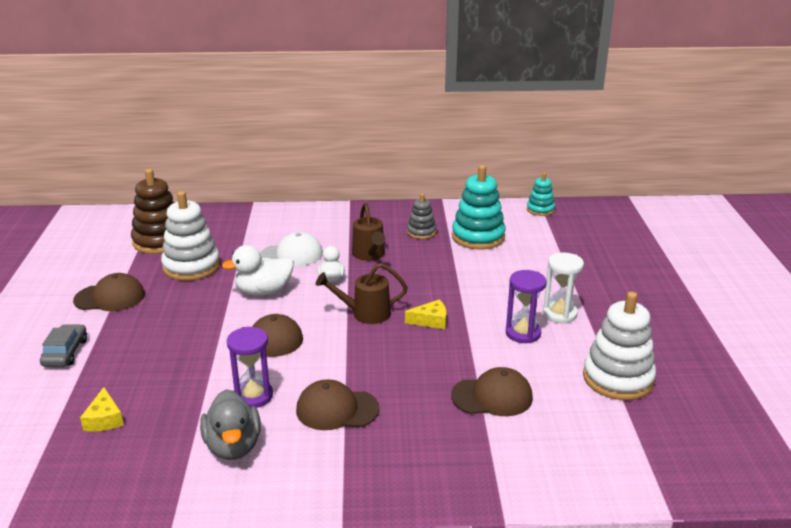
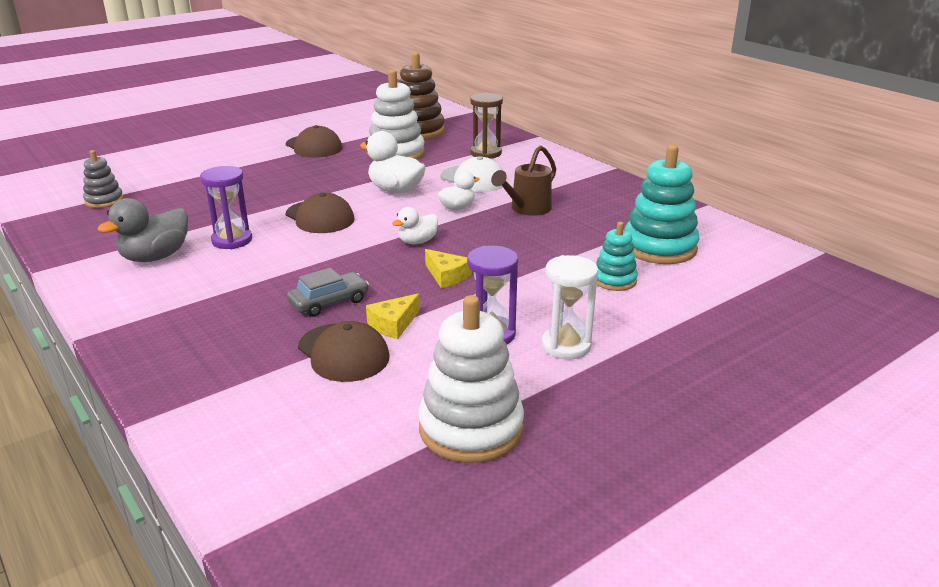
camera: 55 degrees right, 0 degrees up
grey car [40,324,87,367] -> grey car moved to [287,268,369,317]
yellow cheese [80,387,124,432] -> yellow cheese moved to [366,294,420,339]
brown cap [296,379,380,430] -> none
brown watering can [316,263,408,324] -> white duck [392,207,438,244]
grey stacking toy [407,193,436,239] -> grey stacking toy moved to [83,150,124,208]
turquoise stacking toy [527,173,555,216] -> turquoise stacking toy moved to [596,222,638,291]
none -> brown hourglass [470,93,503,159]

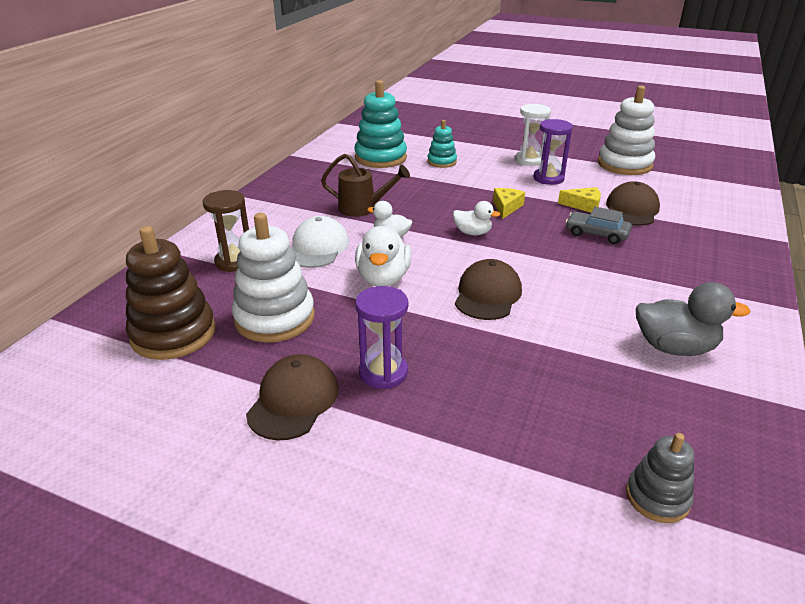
camera: 120 degrees left, 5 degrees up
purple hourglass [200,166,252,249] -> purple hourglass moved to [355,286,408,389]

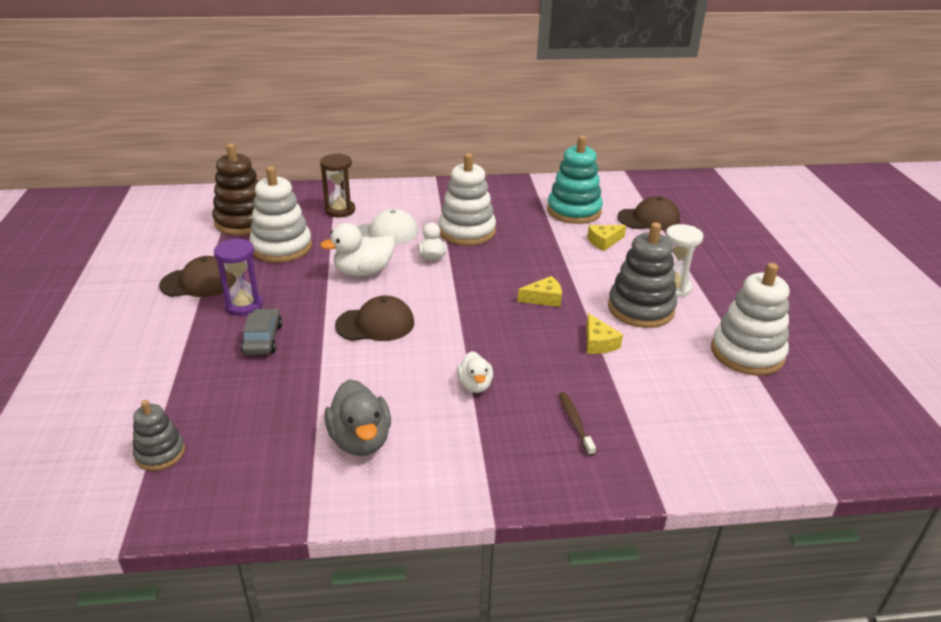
camera: 60 degrees right, 0 degrees up
brown watering can [321,154,410,217] -> white stacking toy [438,153,496,246]
turquoise stacking toy [427,120,457,168] -> yellow cheese [587,225,626,251]
white duck [453,201,500,235] -> white duck moved to [457,351,493,393]
purple hourglass [533,119,573,185] -> grey stacking toy [608,222,677,328]
grey car [566,207,632,244] -> grey car moved to [241,309,282,355]
brown cap [606,181,660,226] -> brown cap moved to [617,196,680,230]
none -> brown toothbrush [559,392,596,456]

